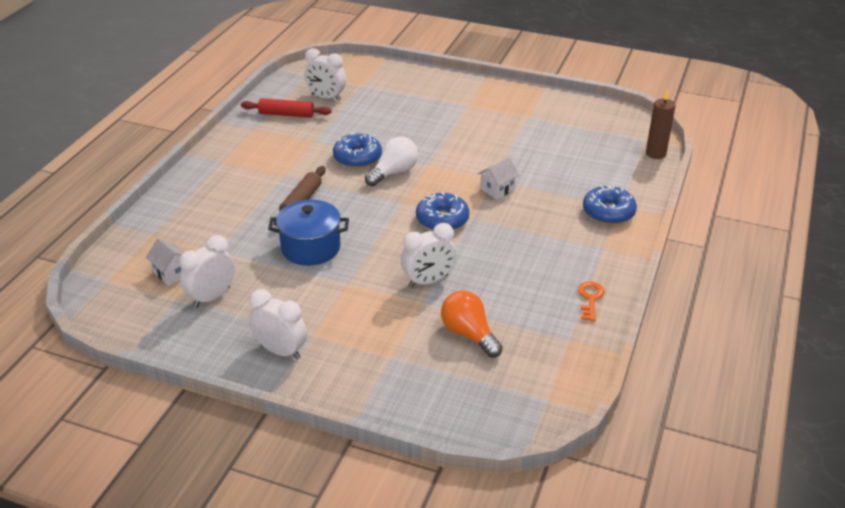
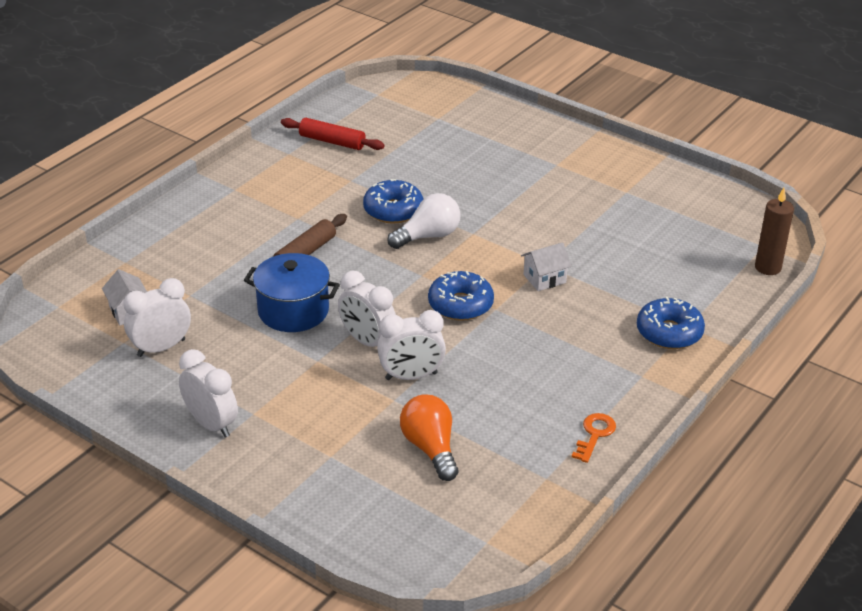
camera: 15 degrees right, 0 degrees up
white clock [304,48,346,101] -> white clock moved to [338,271,396,347]

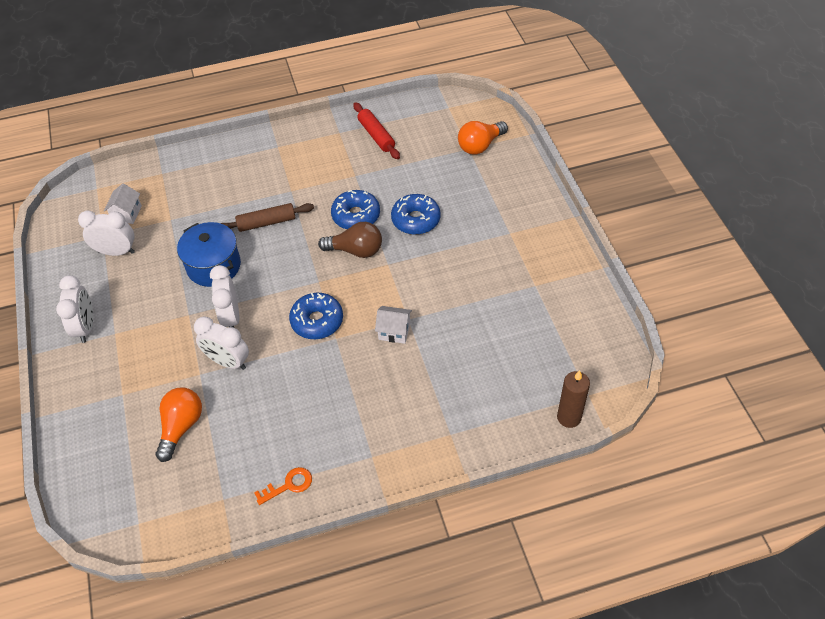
camera: 40 degrees right, 15 degrees up
white light bulb [387,193,461,249] -> brown light bulb [318,222,382,258]
blue donut [637,297,705,349] -> blue donut moved to [391,194,441,235]
none -> orange light bulb [458,121,508,155]

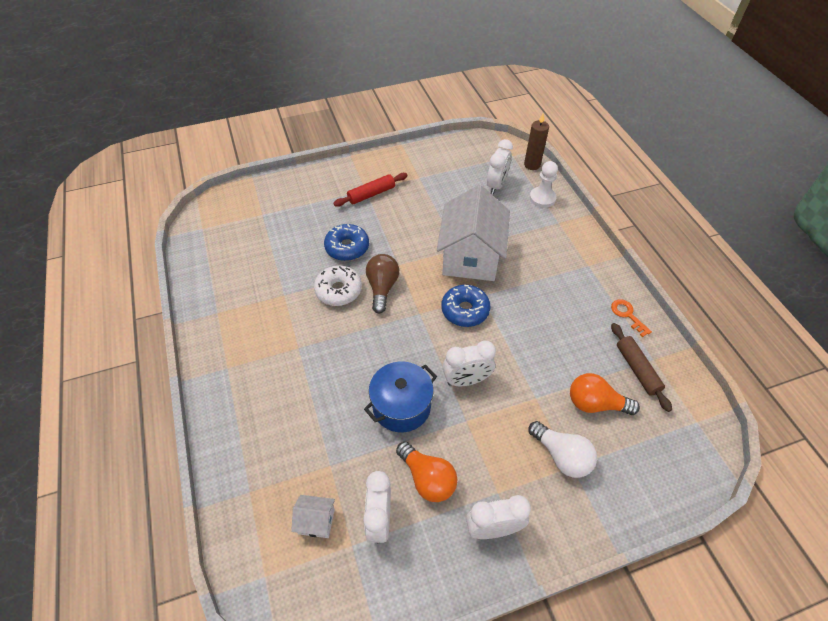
camera: 95 degrees left, 0 degrees up
white clock [194,317,249,370] -> white clock moved to [487,139,513,194]
brown rolling pin [221,203,314,232] -> brown rolling pin moved to [611,323,672,412]
blue donut [331,190,380,229] -> white donut [314,265,362,306]
red rolling pin [353,102,400,159] -> red rolling pin moved to [333,173,408,207]
white house [375,306,412,344] -> white house [437,185,510,281], size x2.43
orange light bulb [458,121,508,155] -> orange light bulb moved to [396,441,457,502]
none -> white light bulb [529,421,597,478]
none -> white pawn [530,161,558,208]

